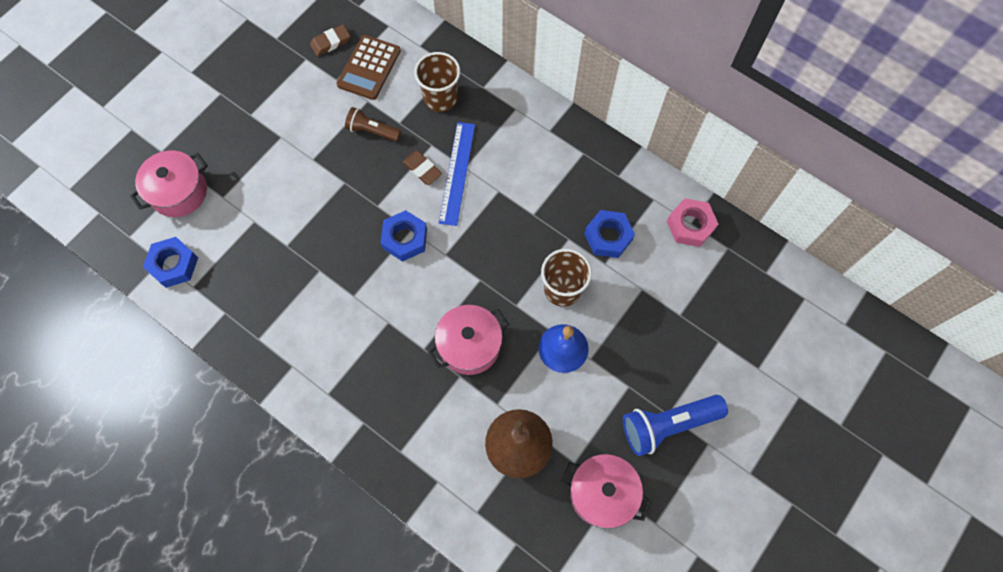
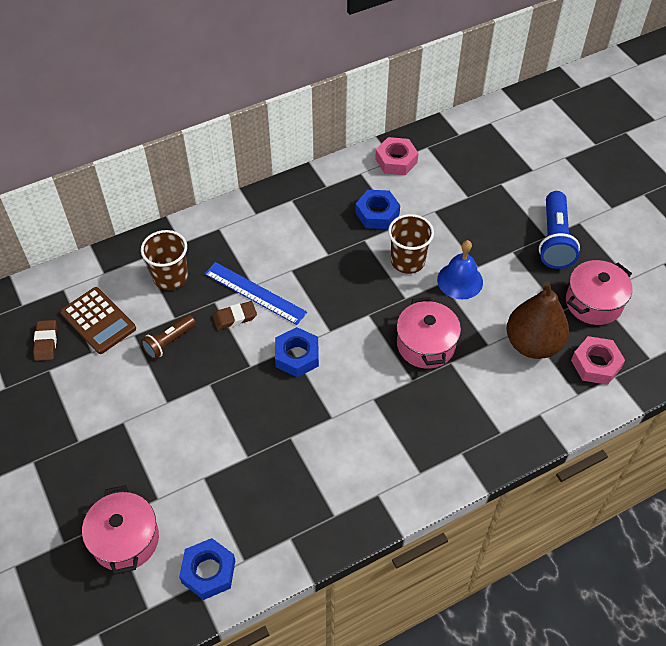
camera: 65 degrees left, 15 degrees down
none -> pink nut [571,336,625,385]

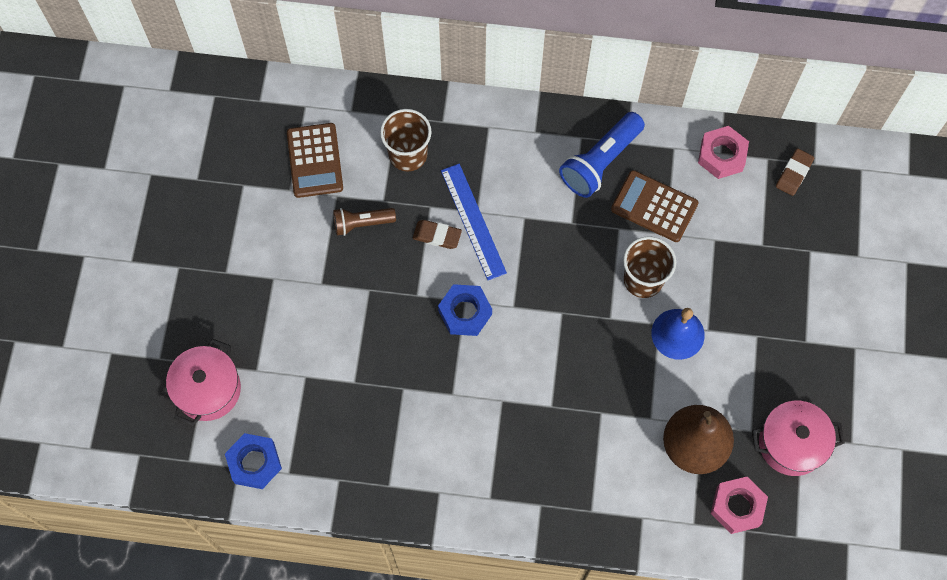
camera: 35 degrees right, 15 degrees up
brown eraser [33,320,57,361] -> brown eraser moved to [776,148,814,196]
blue nut [355,190,400,229] -> brown calculator [611,170,699,242]
pink pot [396,297,461,369] -> none
blue flashlight [539,191,580,269] -> blue flashlight moved to [559,112,645,198]

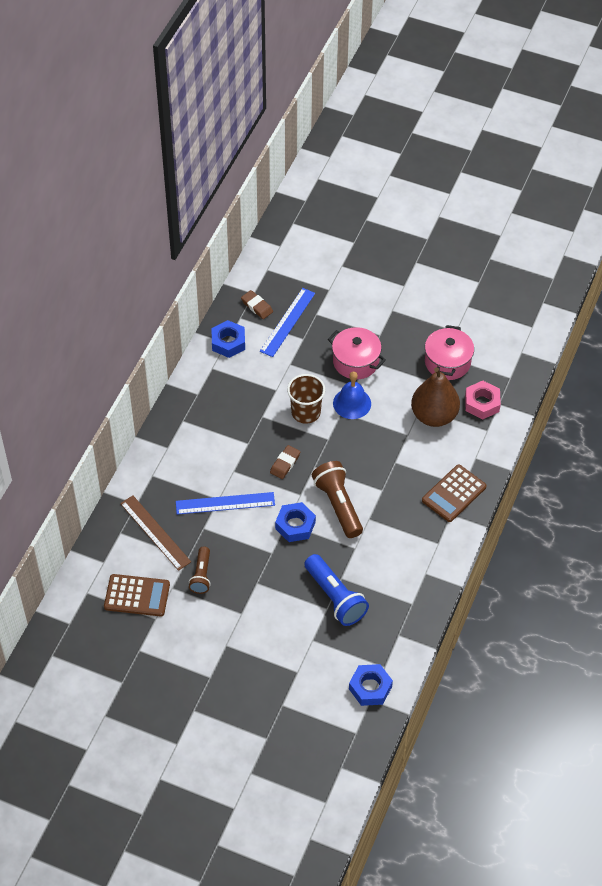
camera: 75 degrees left, 15 degrees down
pink pot [166,339,241,426] -> pink pot moved to [328,327,386,379]
brown cup [380,109,432,171] -> brown ruler [120,495,191,571]
brown eraser [413,220,462,249] -> brown eraser moved to [270,445,300,479]
blue flashlight [559,112,645,198] -> blue flashlight moved to [305,554,369,626]
brown calculator [611,170,699,242] -> brown calculator moved to [422,465,486,522]
pink nut [698,126,749,179] -> blue nut [211,320,245,358]
none -> blue ruler [260,288,315,357]
none -> brown flashlight [312,461,363,538]

